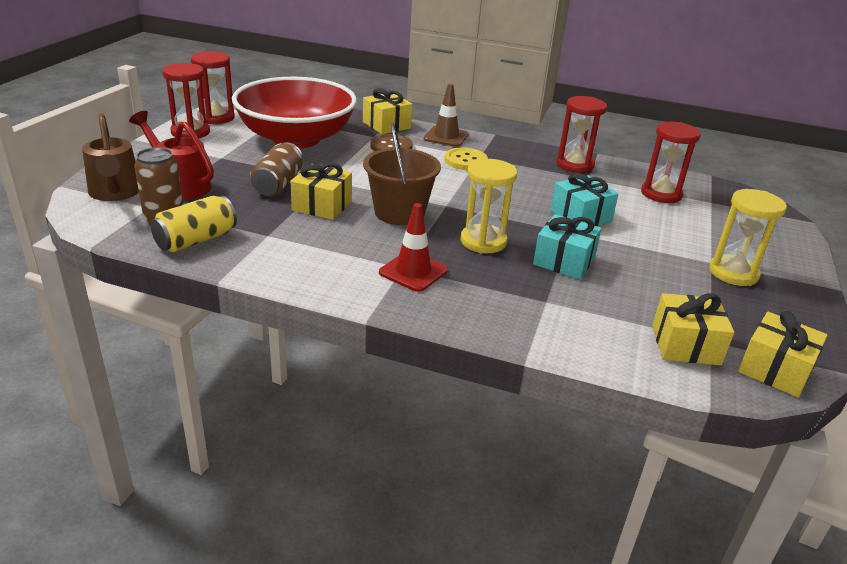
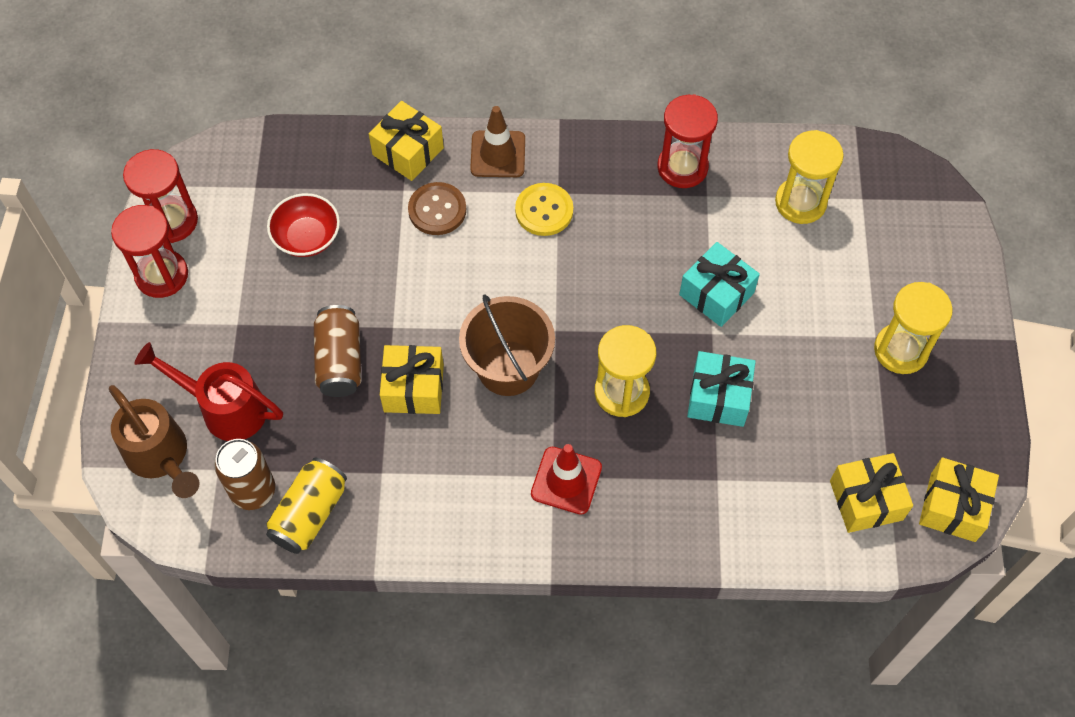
camera: 15 degrees left, 30 degrees up
red bowl [232,77,357,148] -> red bowl [267,193,340,257], size x0.43
red hourglass [641,122,701,203] -> yellow hourglass [775,130,844,224]

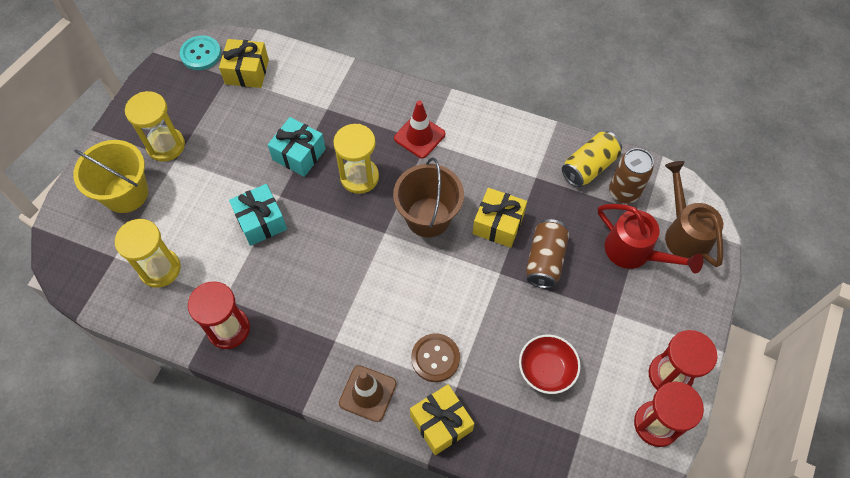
camera: 160 degrees left, 0 degrees up
yellow button [515,183,573,236] -> none
yellow gift [919,457,999,542] -> turquoise button [180,35,221,70]
none -> yellow bucket [73,140,148,213]

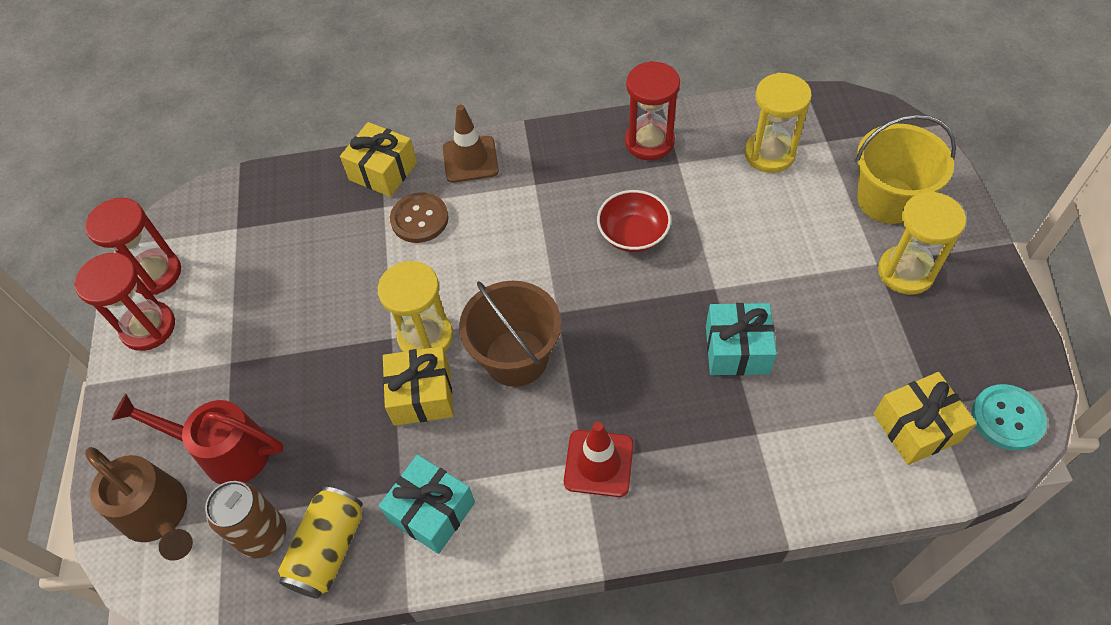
camera: 155 degrees right, 5 degrees down
turquoise gift [229,184,287,246] -> turquoise gift moved to [379,455,475,554]
yellow hourglass [333,124,379,194] -> yellow hourglass moved to [378,261,453,352]
red bowl [519,335,581,394] -> red bowl moved to [597,190,671,252]
brown can [526,219,569,288] -> none

